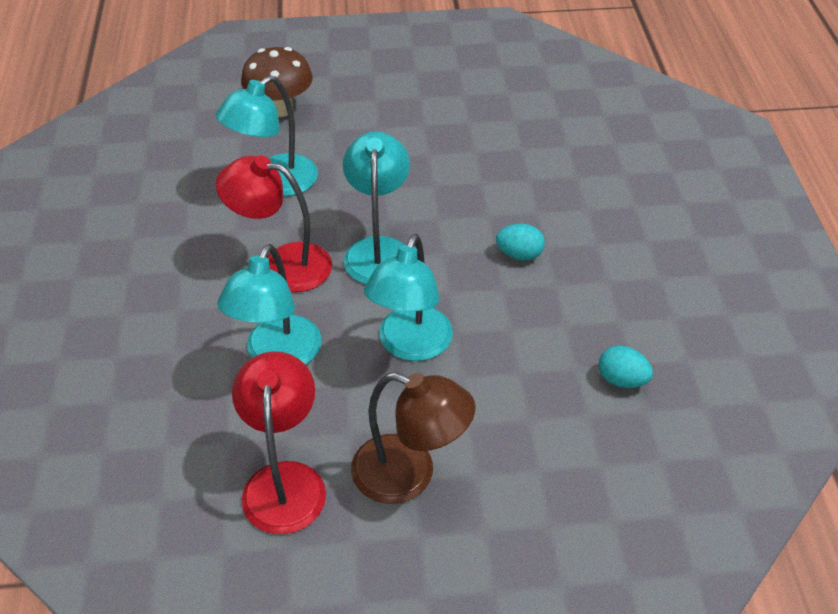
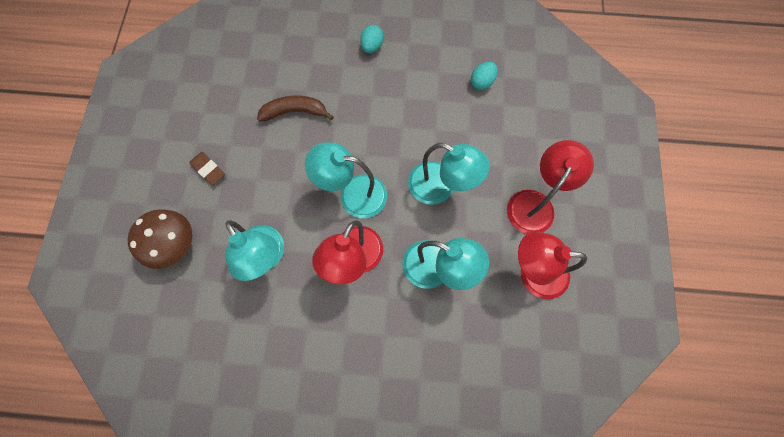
camera: 80 degrees left, 25 degrees up
brown lamp [351,372,476,504] -> red lamp [507,140,594,234]
turquoise egg [496,224,545,261] -> turquoise egg moved to [360,25,384,53]
none -> brown eraser [189,152,225,185]
none -> brown banana [257,95,334,122]

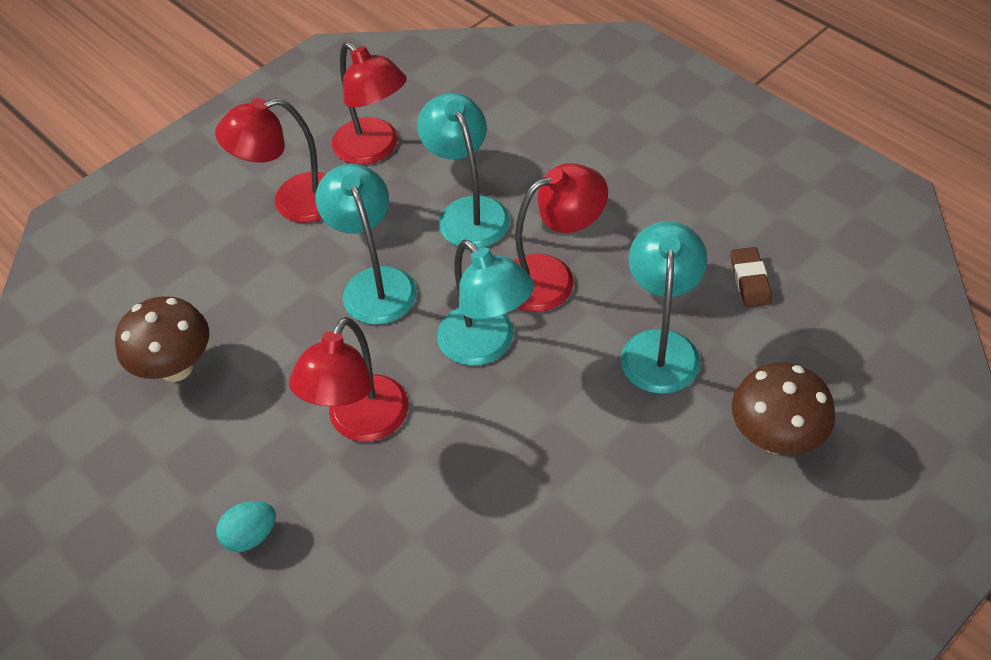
camera: 135 degrees left, 20 degrees down
brown eraser [189,152,225,185] -> brown eraser moved to [731,247,772,308]
brown banana [257,95,334,122] -> none
turquoise egg [471,62,497,90] -> brown mushroom [115,296,209,382]
none -> red lamp [289,317,409,442]

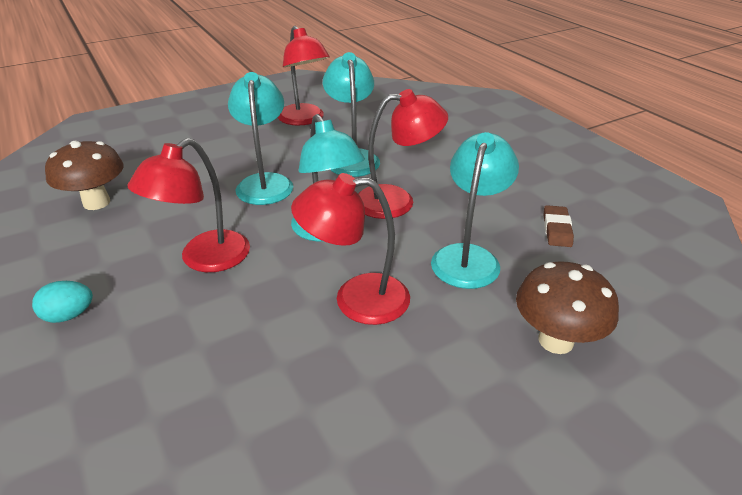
camera: 10 degrees right, 15 degrees down
red lamp [215,98,326,223] -> red lamp moved to [291,173,410,325]

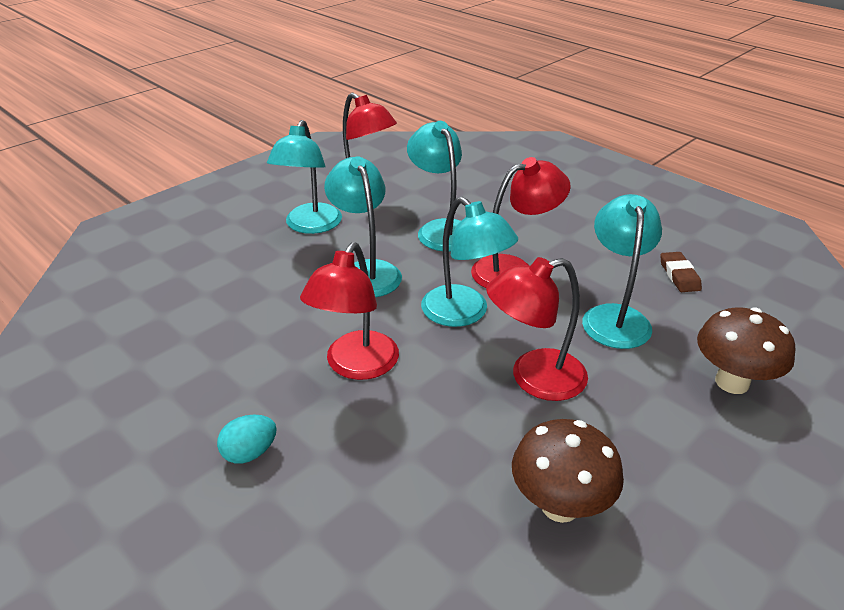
camera: 15 degrees left, 0 degrees up
brown mushroom [45,141,124,210] -> brown mushroom moved to [512,419,624,523]
none -> turquoise lamp [267,120,342,234]

